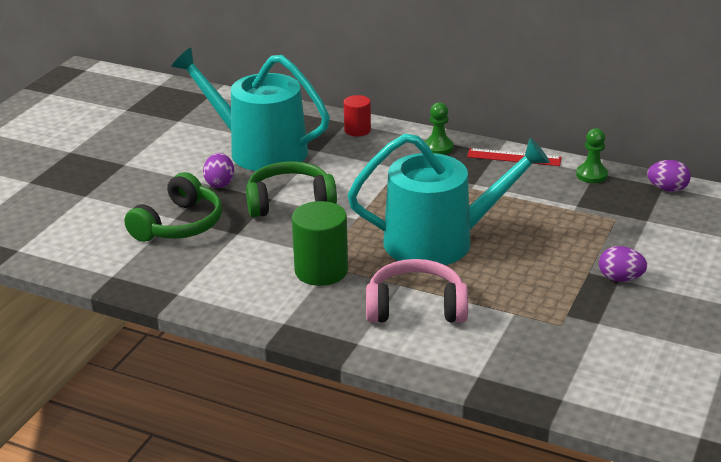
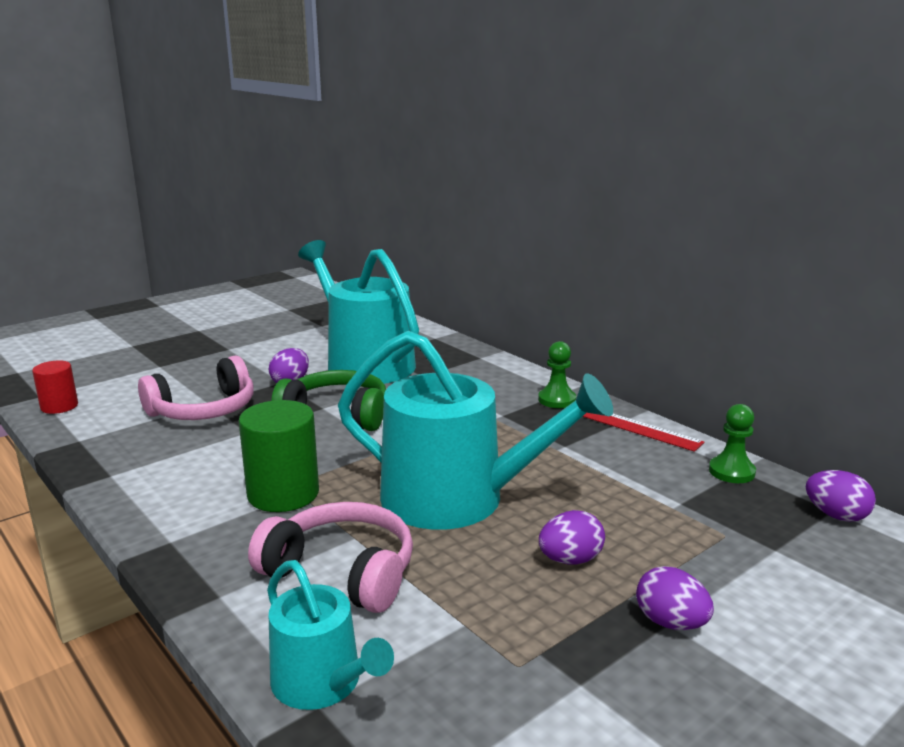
camera: 25 degrees right, 10 degrees down
green headphones [124,172,222,242] -> pink headphones [138,355,254,420]
red cylinder [344,95,371,136] -> red cylinder moved to [32,361,78,414]
none -> turquoise watering can [267,560,394,710]
none -> purple egg [539,510,605,565]

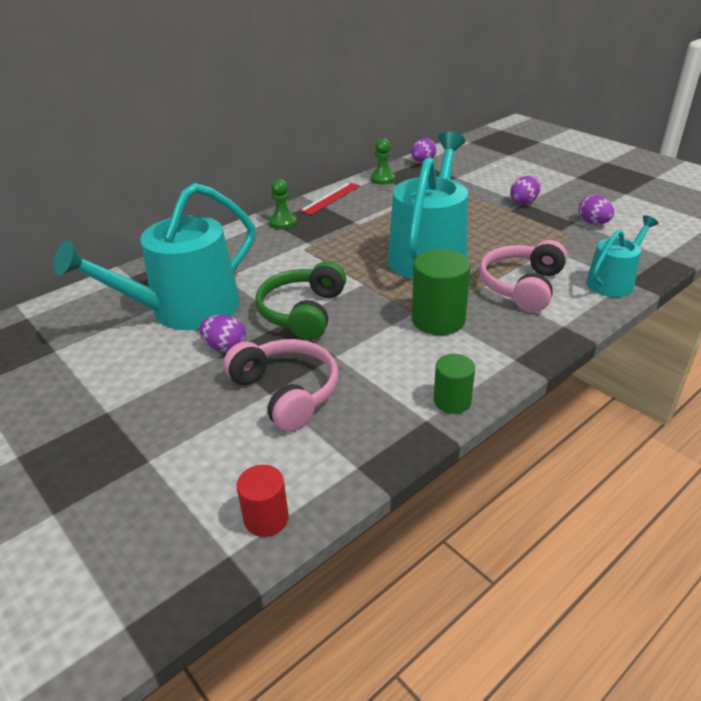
camera: 90 degrees left, 15 degrees up
purple egg [539,510,605,565] -> purple egg moved to [578,195,614,225]
none -> green cylinder [434,354,475,414]

